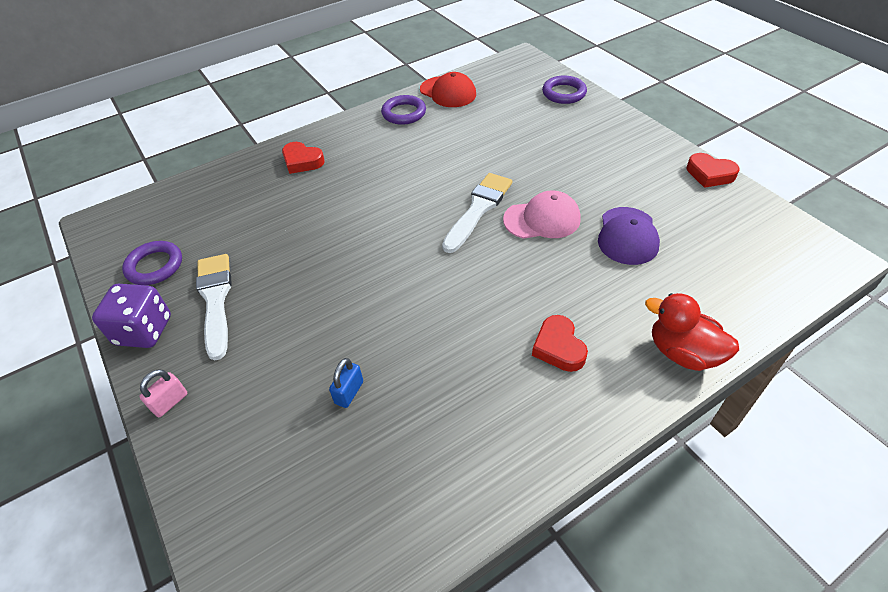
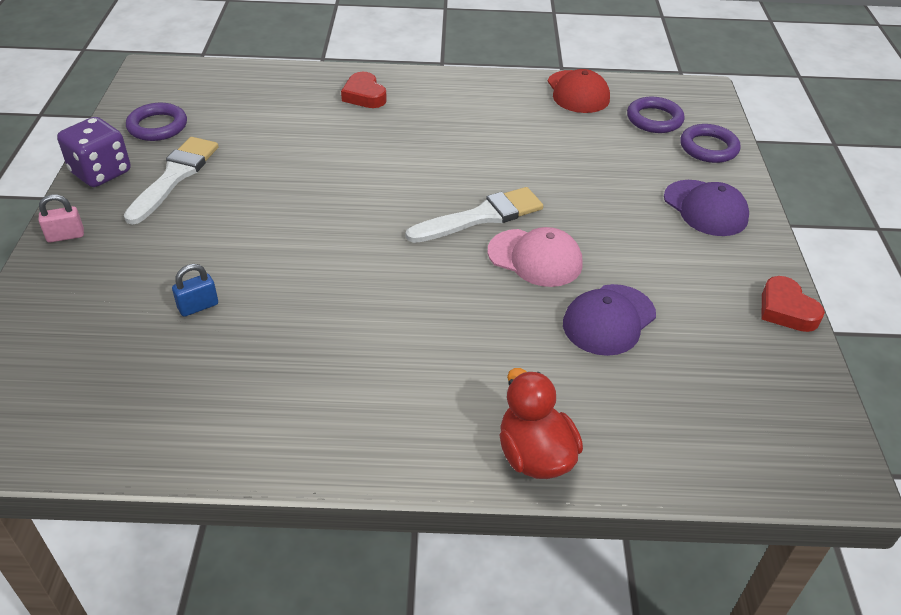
camera: 30 degrees right, 5 degrees down
purple ring [381,95,426,125] -> purple ring moved to [627,97,685,133]
red heart [532,315,588,372] -> none
none -> purple cap [664,180,749,236]

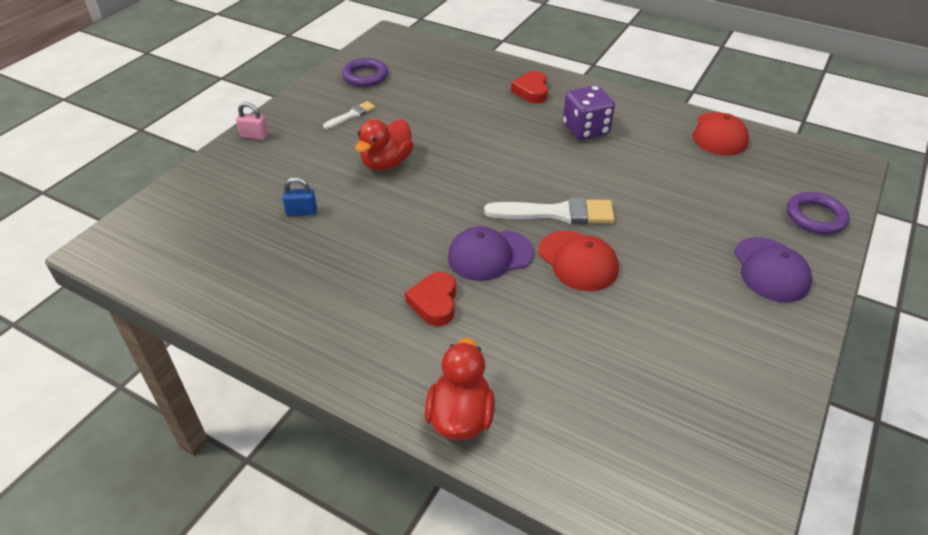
camera: 30 degrees right, 0 degrees up
purple dice [57,117,131,187] -> purple dice moved to [563,85,615,140]
white brush [124,137,219,225] -> white brush [323,101,375,129], size x0.54
pink cap [488,227,583,287] -> red cap [538,230,619,291]
purple cap [563,284,656,356] -> purple cap moved to [448,226,534,281]
purple ring [627,97,685,133] -> none
red heart [761,276,825,332] -> red heart moved to [405,272,456,326]
none -> red duck [355,119,414,170]

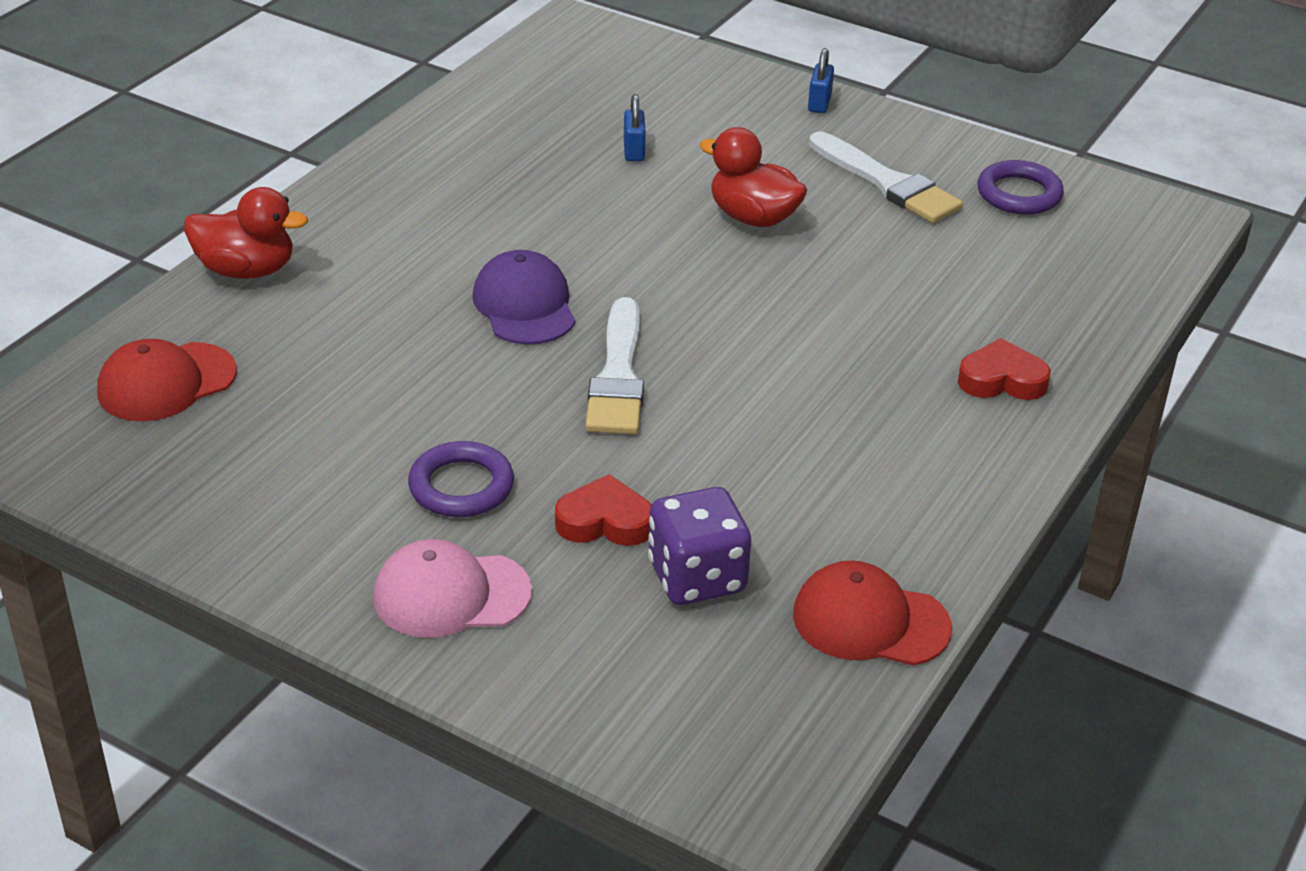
camera: 90 degrees right, 5 degrees down
pink padlock [236,102,268,140] -> blue padlock [808,48,834,113]
white brush [323,101,375,129] -> white brush [809,132,963,223], size x1.86
red heart [405,272,456,326] -> red heart moved to [555,474,651,546]
red cap [538,230,619,291] -> red cap moved to [97,339,237,421]
purple dice [563,85,615,140] -> purple dice moved to [648,487,751,605]
purple cap [734,237,812,302] -> pink cap [373,539,532,638]
purple ring [787,192,850,234] -> purple ring moved to [408,441,514,517]

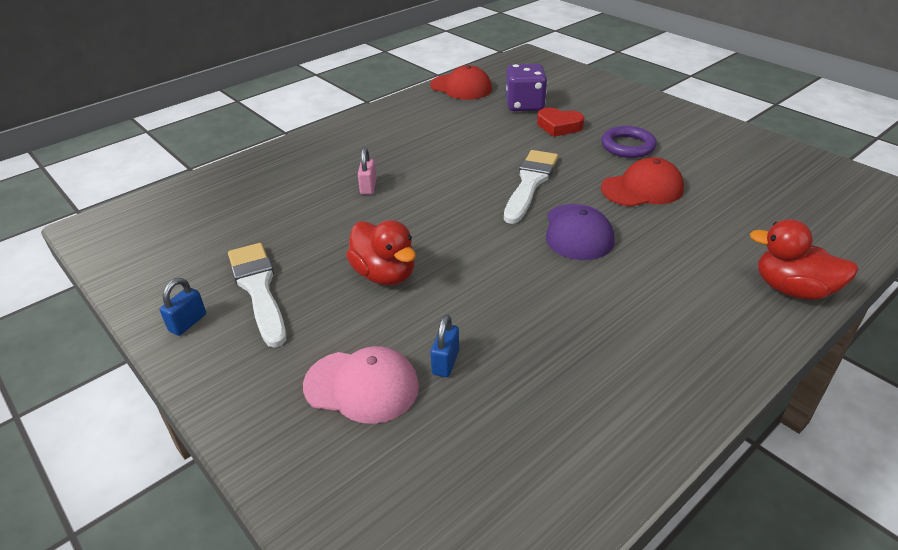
camera: 160 degrees left, 0 degrees up
red cap [97,339,237,421] -> red cap moved to [601,157,684,207]
pink cap [373,539,532,638] -> pink cap moved to [303,346,419,424]
blue padlock [808,48,834,113] -> blue padlock moved to [160,278,206,336]
red heart [958,338,1051,400] -> none
purple ring [978,160,1064,215] -> none
none -> pink padlock [358,147,377,195]

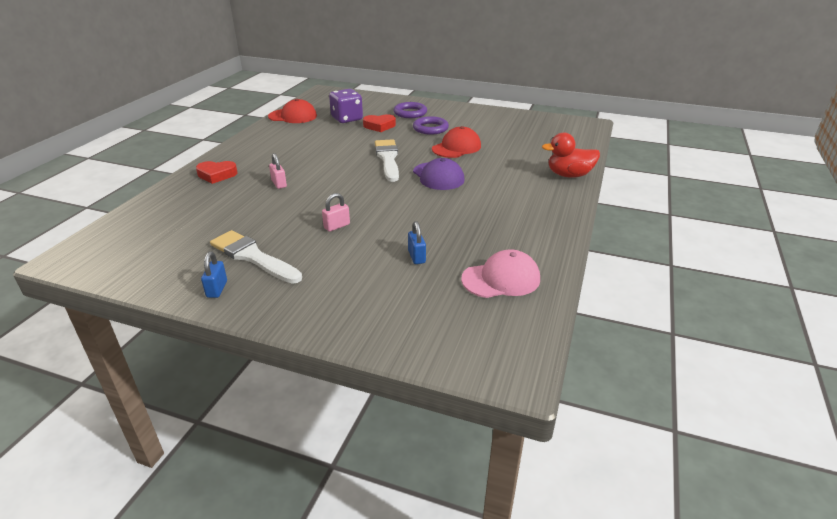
camera: 30 degrees left, 5 degrees down
pink cap [303,346,419,424] -> pink cap moved to [461,249,540,298]
red duck [346,220,416,285] -> pink padlock [322,193,350,232]
none -> red heart [196,161,238,184]
none -> purple ring [394,102,427,118]

